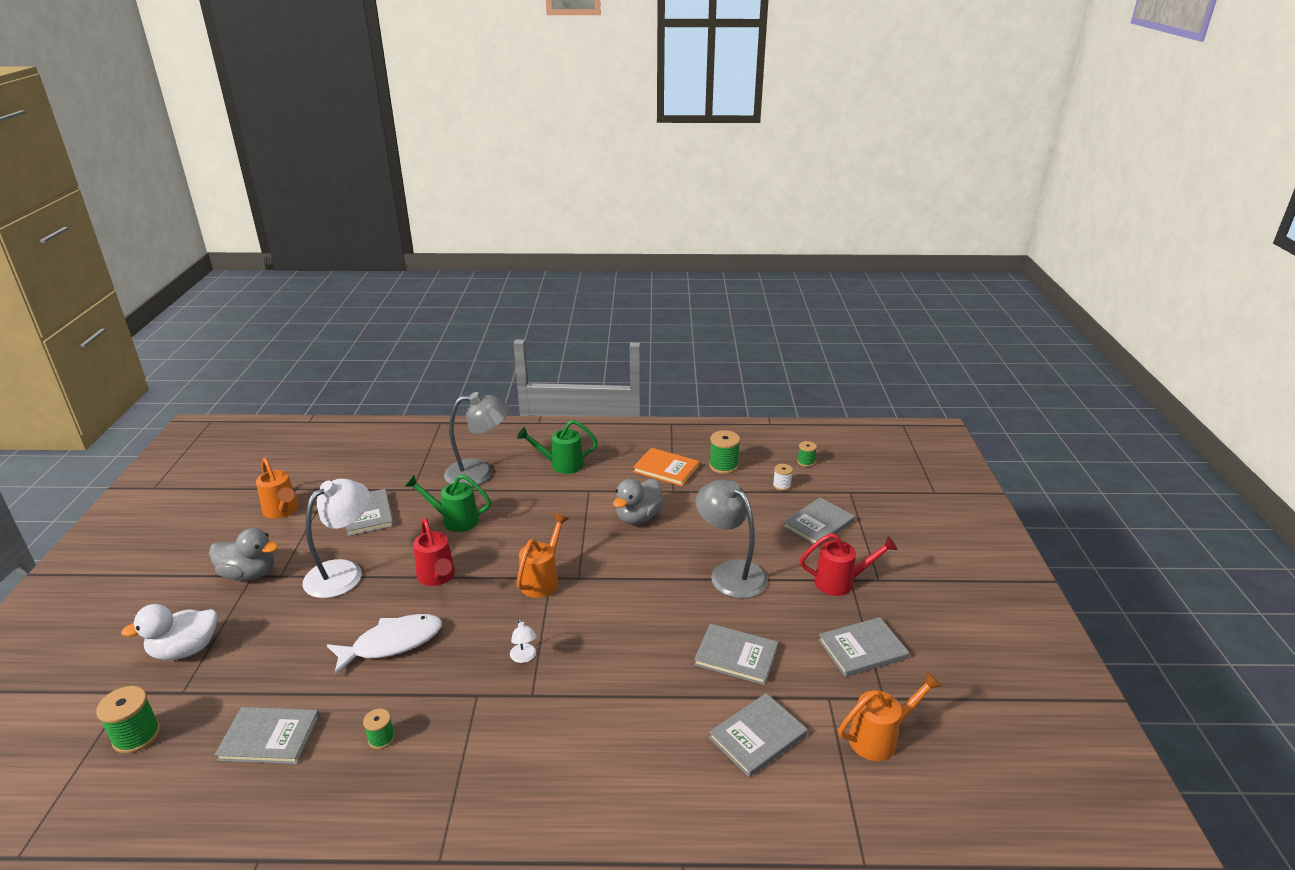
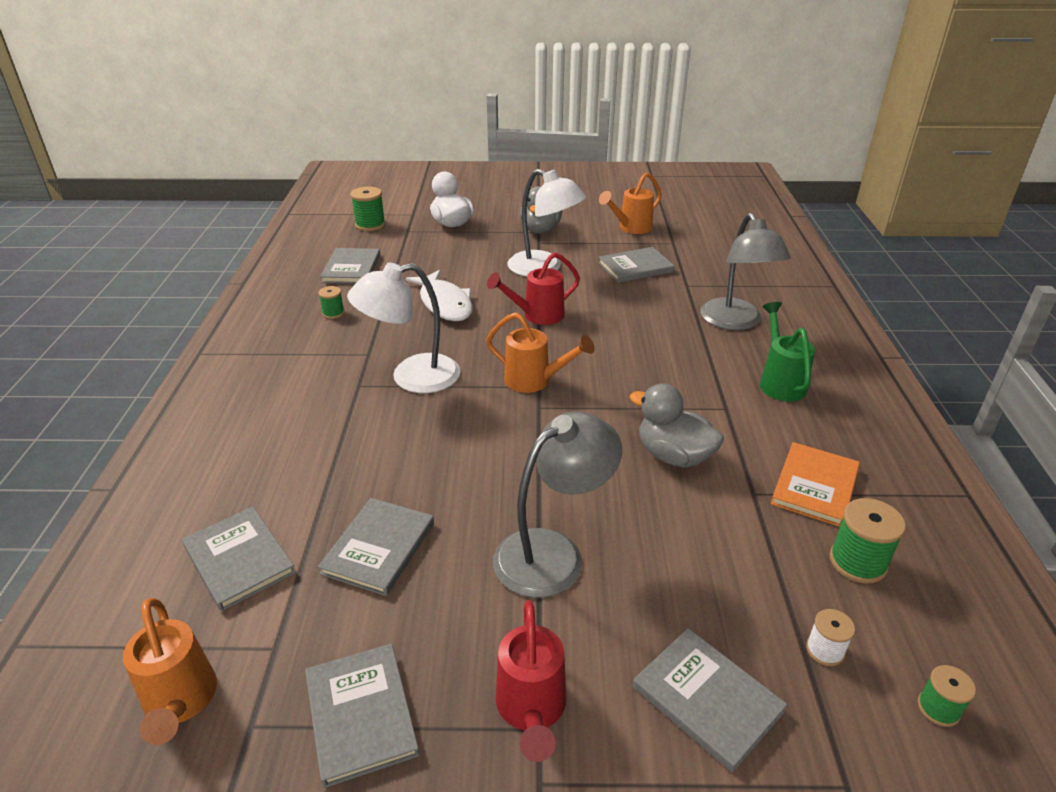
camera: 90 degrees right, 5 degrees up
green watering can [405,475,491,532] -> none
white lamp [510,618,537,663] -> white lamp [347,263,460,393], size x2.38

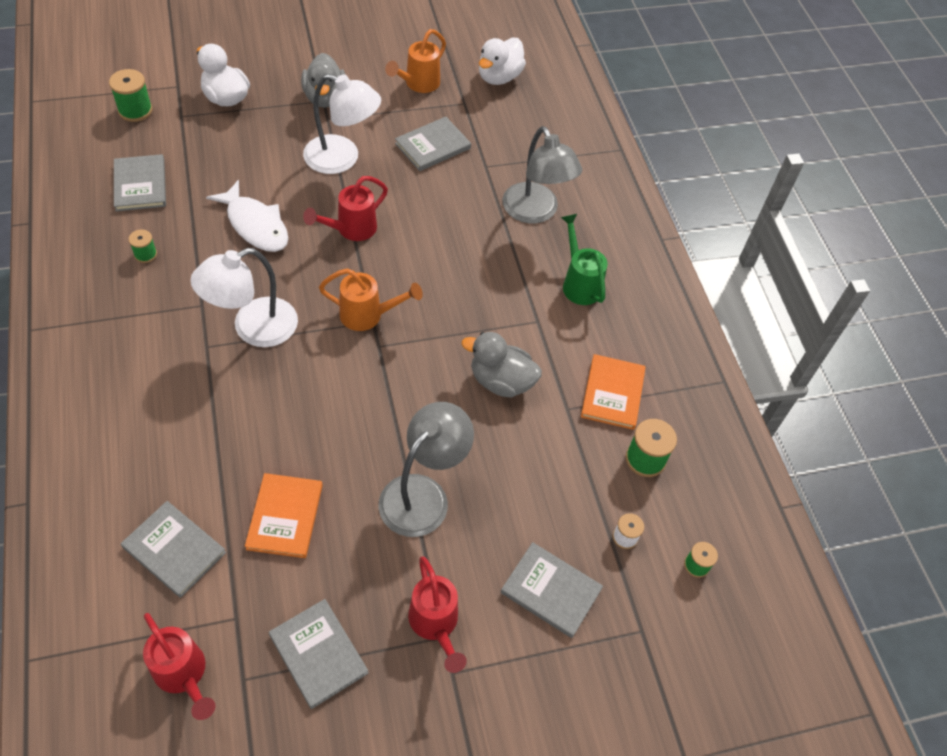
camera: 20 degrees left, 20 degrees up
orange watering can [123,598,217,745] -> red watering can [143,613,215,720]
grey book [318,498,434,596] -> orange book [245,473,323,558]
none -> white duck [479,38,526,85]

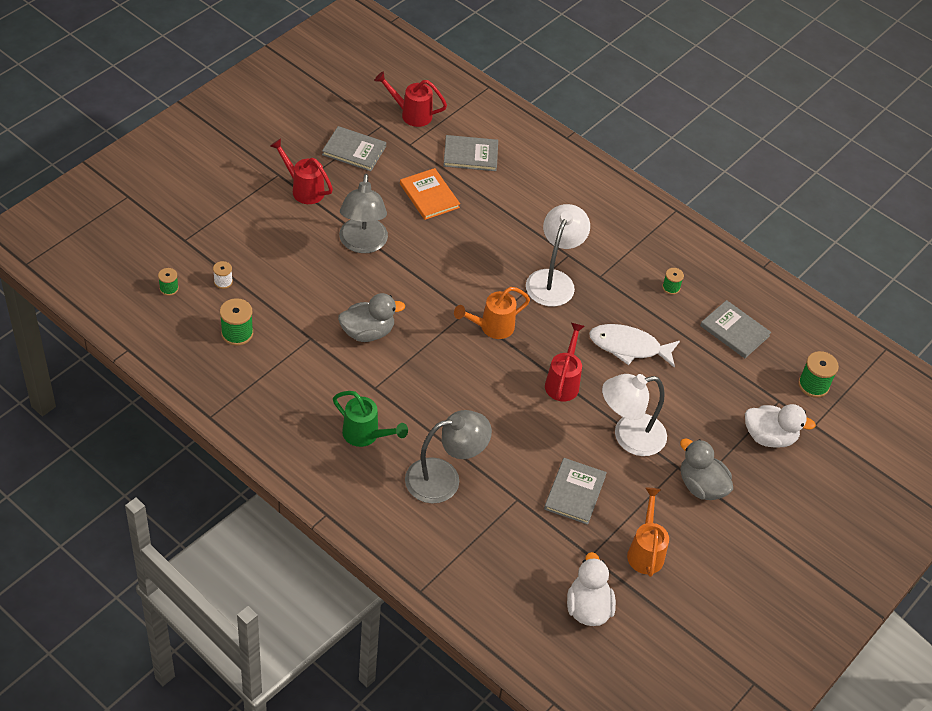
camera: 145 degrees right, 5 degrees down
grey book [501,542,603,638] -> none
grey lamp [502,126,582,224] -> grey lamp turned 135 degrees clockwise [405,410,492,503]
orange book [581,354,646,430] -> none

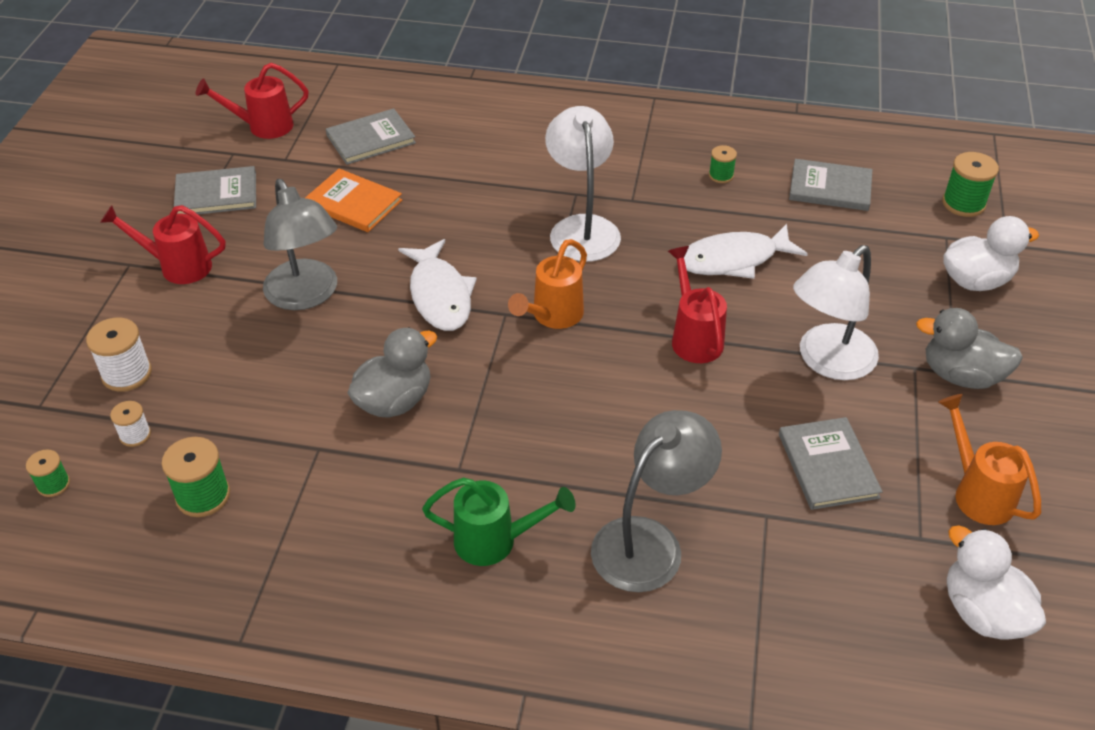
camera: 25 degrees left, 5 degrees down
none -> white spool [86,317,152,392]
none -> white fish [398,239,477,331]

